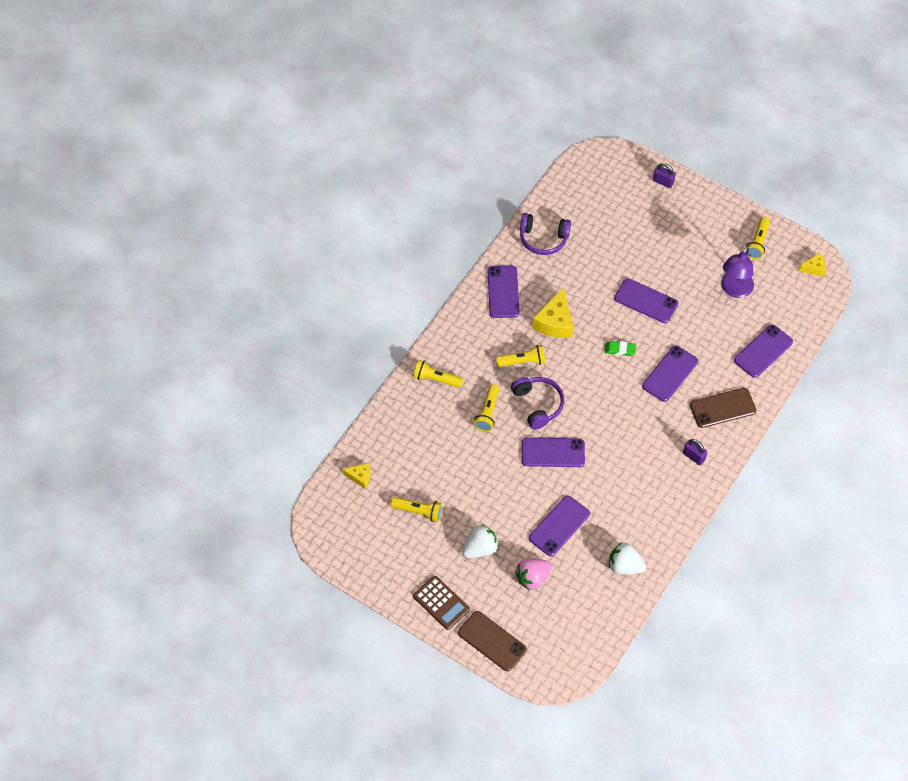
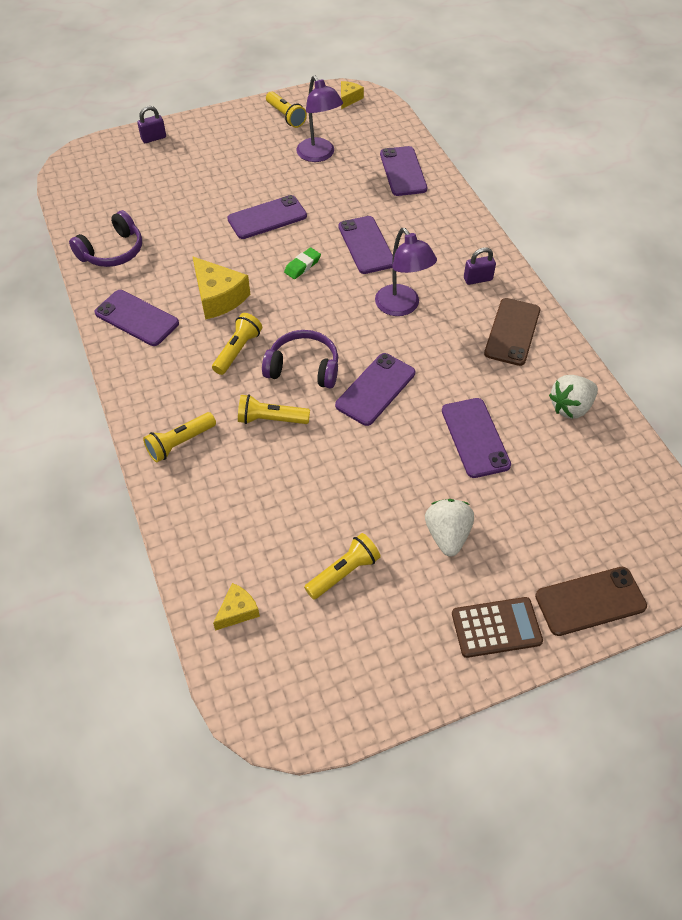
camera: 55 degrees left, 5 degrees down
yellow flashlight [474,384,499,431] -> yellow flashlight turned 135 degrees clockwise [238,394,310,424]
pink strawberry [515,558,552,591] -> none
brown phone [690,388,756,428] -> brown phone moved to [484,298,540,366]
none -> purple lamp [375,228,437,316]

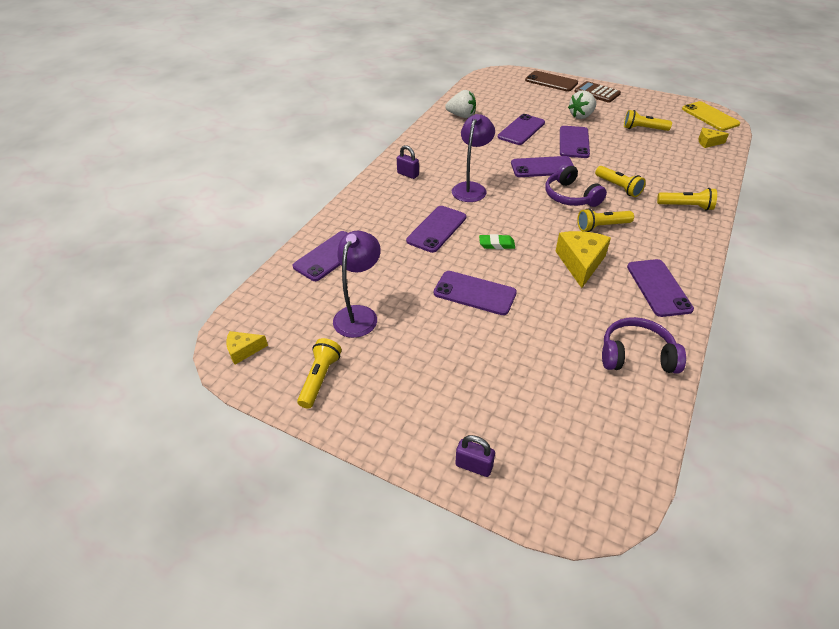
camera: 130 degrees left, 10 degrees down
brown phone [484,298,540,366] -> none
none -> purple phone [560,126,590,158]
none -> yellow phone [682,101,740,131]

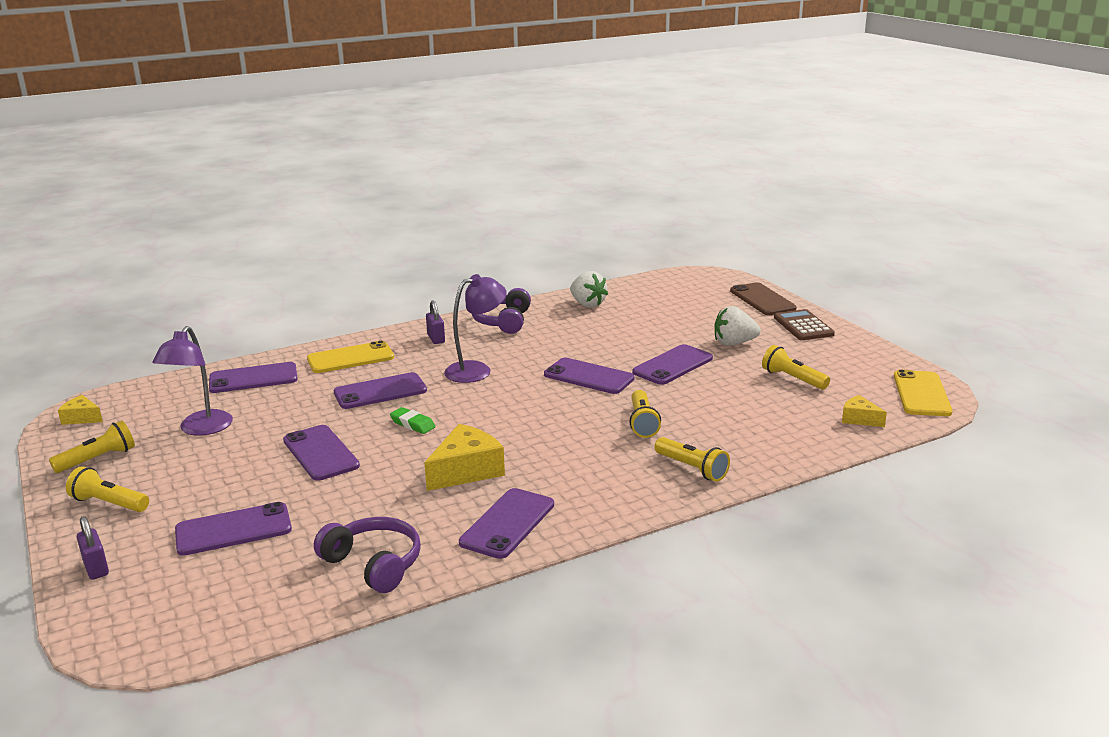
camera: 35 degrees right, 20 degrees down
purple lamp [333,231,381,338] -> purple lamp turned 135 degrees clockwise [153,326,233,436]
purple phone [498,114,545,145] -> purple phone moved to [175,502,292,556]
purple headphones [545,163,607,207] -> purple headphones moved to [472,288,531,334]
yellow flashlight [577,208,634,232] -> yellow flashlight moved to [66,466,149,512]
none -> yellow phone [307,340,394,373]

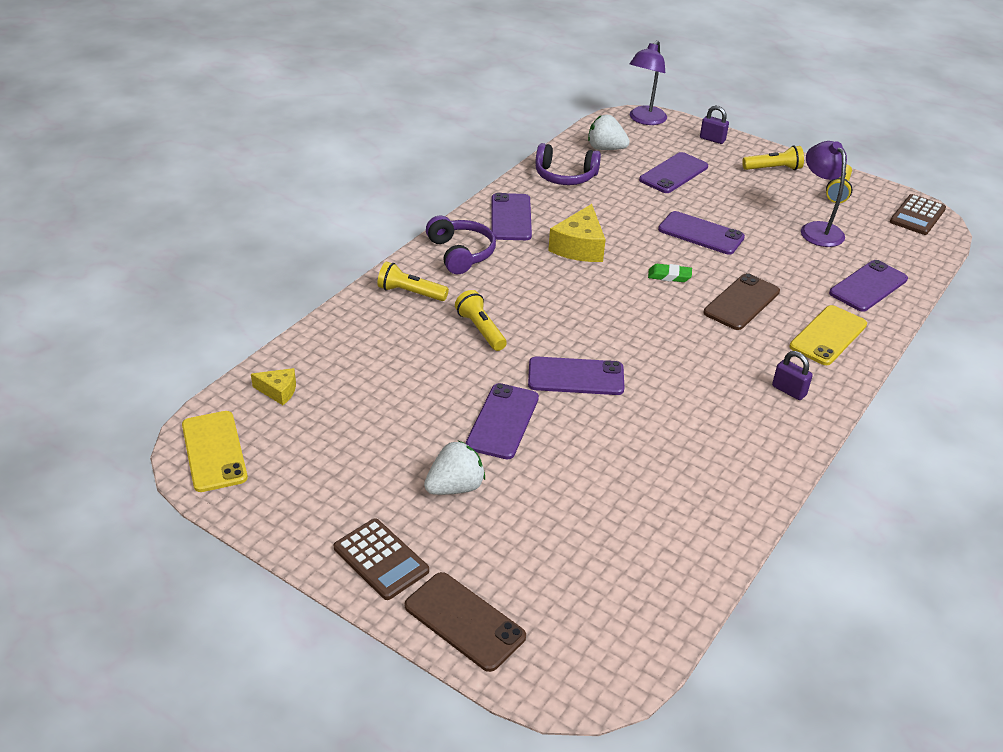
camera: 150 degrees right, 15 degrees up
yellow cheese [58,395,103,425] -> brown calculator [890,194,946,235]
purple phone [334,372,427,409] -> brown phone [703,273,780,330]
purple lamp [444,274,507,383] -> purple lamp moved to [630,40,667,125]
purple headphones [472,288,531,334] -> purple headphones moved to [426,216,496,274]
white strawberry [570,271,608,308] -> white strawberry moved to [588,115,630,150]
yellow flashlight [762,345,830,390] -> none

